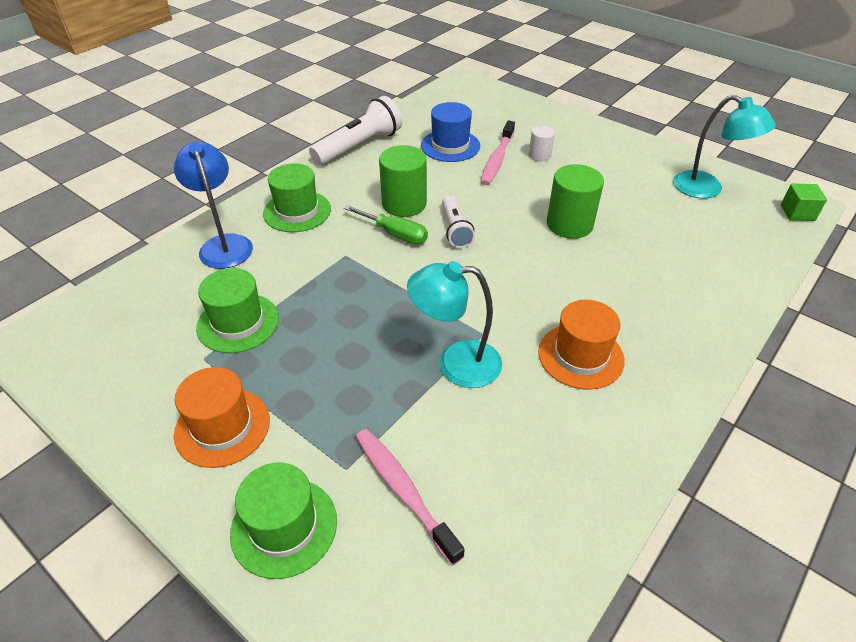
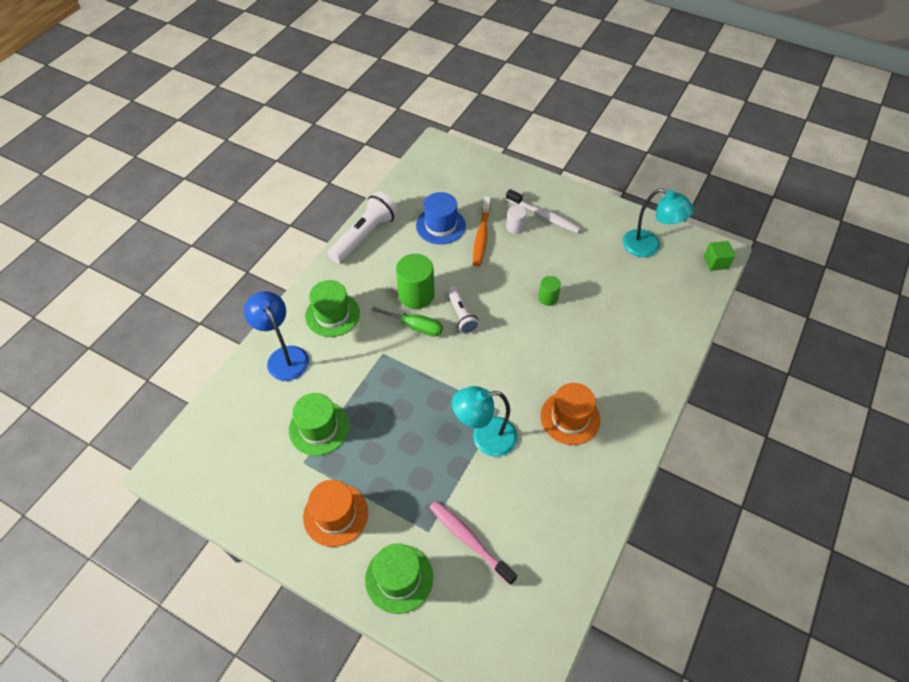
camera: 10 degrees left, 10 degrees up
pink toothbrush [481,121,515,185] -> orange toothbrush [473,196,491,266]
green cylinder [547,164,604,239] -> green cylinder [538,276,561,306], size x0.55
none -> white toothbrush [506,189,581,233]

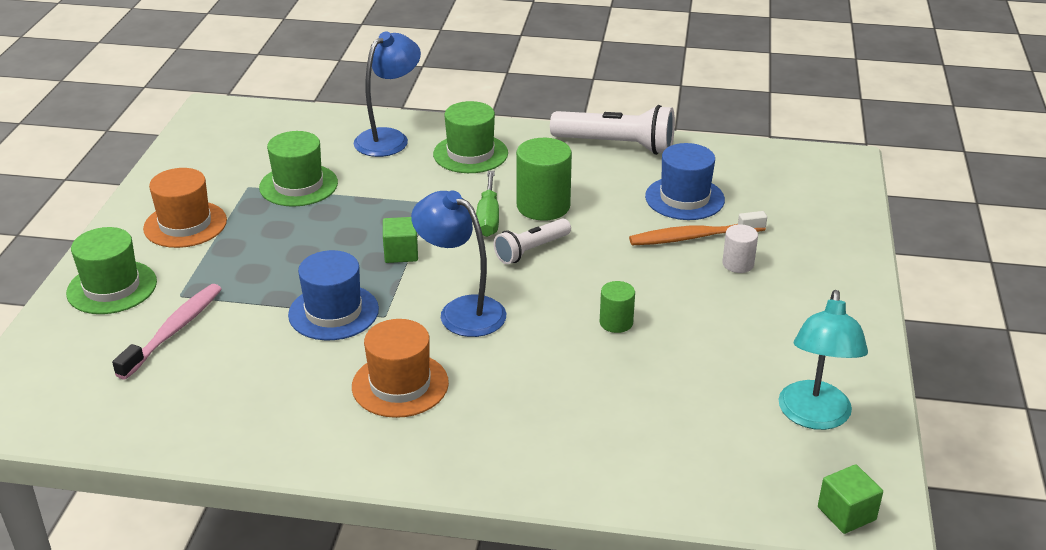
camera: 70 degrees right, 20 degrees down
turquoise lamp [452,386,518,457] -> blue hat [288,250,379,340]
white toothbrush [506,189,581,233] -> none
none -> green cube [383,217,418,263]
none -> blue lamp [411,191,506,337]

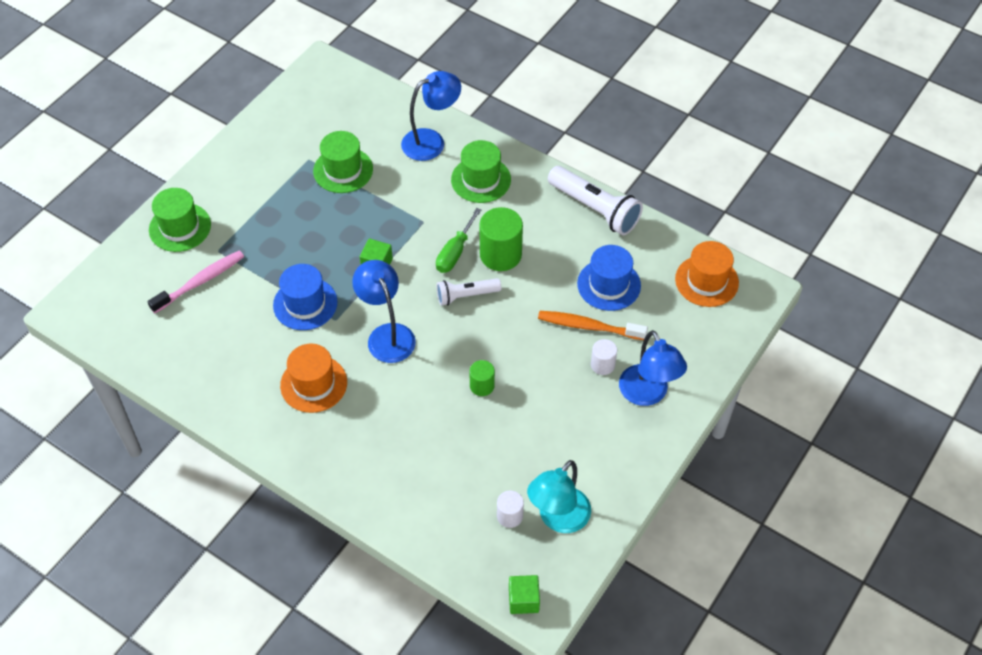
camera: 25 degrees right, 20 degrees up
orange hat [143,168,227,248] -> orange hat moved to [675,241,739,307]
none -> white cylinder [497,491,524,528]
none -> blue lamp [619,330,687,406]

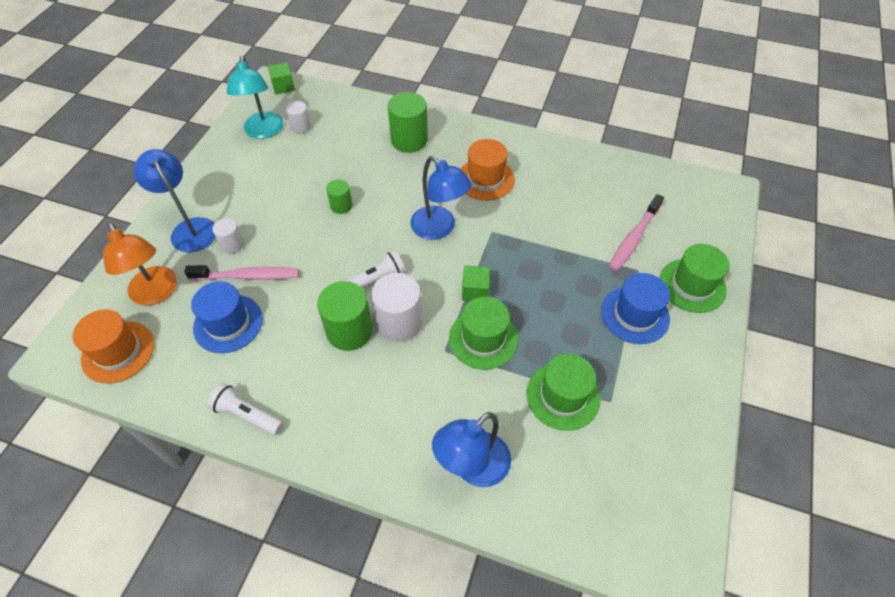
camera: 165 degrees right, 0 degrees up
blue hat [273,264,338,330] -> blue hat moved to [601,273,670,344]
green screwdriver [436,208,481,273] -> white cylinder [371,273,423,342]
green hat [451,140,511,203] -> green hat moved to [449,297,518,370]
turquoise lamp [527,460,591,533] -> turquoise lamp turned 150 degrees clockwise [226,56,284,139]
orange toothbrush [538,311,648,340] -> pink toothbrush [184,265,299,281]
white flashlight [548,166,643,235] -> white flashlight [208,383,283,435], size x0.60
none -> orange lamp [103,222,177,305]
none -> green cylinder [388,92,428,153]

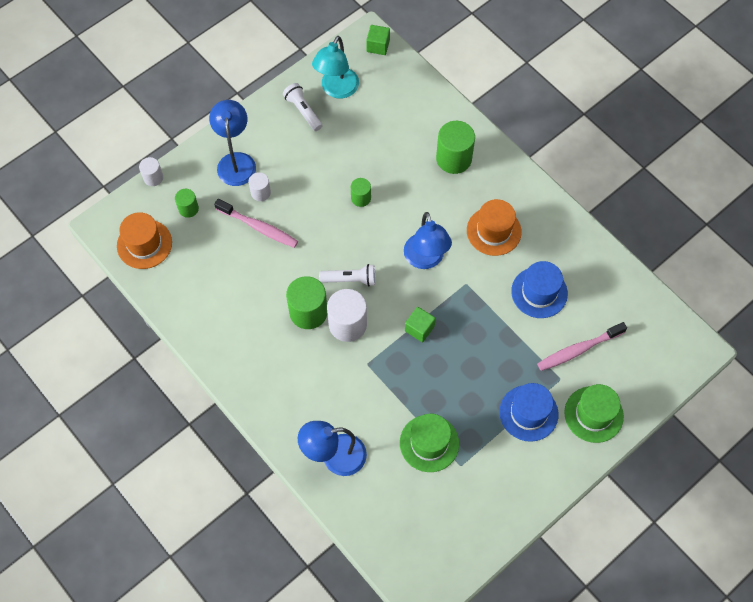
camera: 30 degrees right, 10 degrees up
orange lamp [103,222,177,305] -> green cylinder [175,189,199,218]
blue hat [191,281,263,353] -> blue hat moved to [511,261,568,318]
white flashlight [208,383,283,435] -> white flashlight moved to [283,83,323,131]
white cylinder [286,101,311,133] -> white cylinder moved to [139,157,163,186]
green hat [449,297,518,370] -> none

